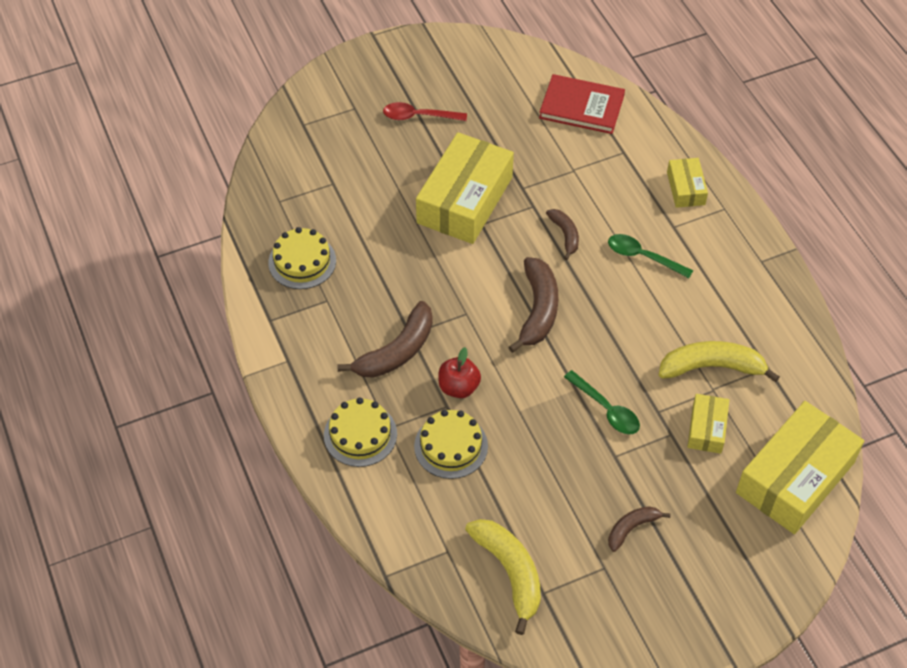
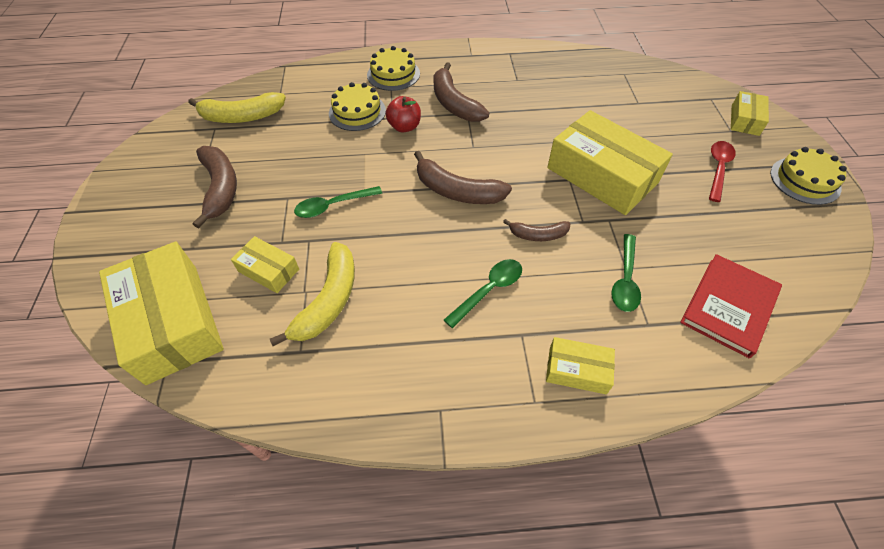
camera: 110 degrees right, 0 degrees up
yellow cake [268,227,336,289] -> yellow cake moved to [770,147,847,205]
brown banana [608,506,671,552] -> brown banana [193,146,237,228], size x1.75
none -> green spoon [611,234,641,312]
none -> yellow box [731,91,769,136]

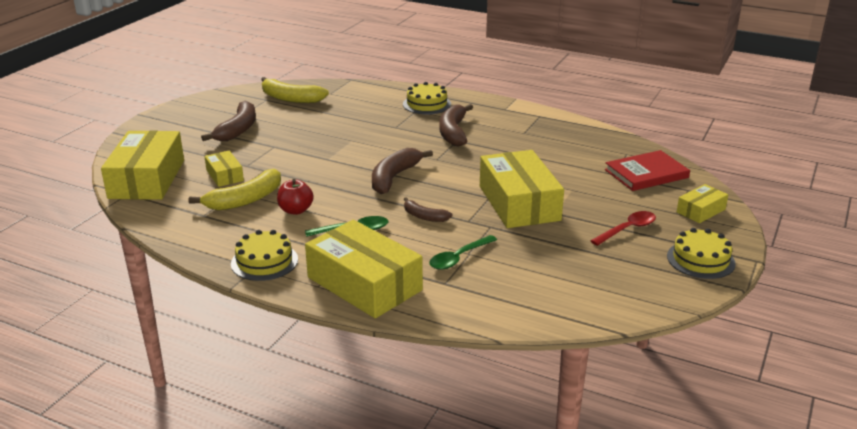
camera: 30 degrees right, 25 degrees down
green spoon [294,186,382,218] -> none
yellow cake [329,82,386,131] -> yellow cake moved to [231,230,298,281]
red apple [386,96,421,132] -> red apple moved to [277,179,314,215]
brown banana [414,151,512,204] -> brown banana turned 60 degrees clockwise [372,148,433,194]
yellow box [546,337,615,394] -> yellow box [305,220,423,318], size x2.05
red book [680,254,782,358] -> red book moved to [605,150,690,191]

